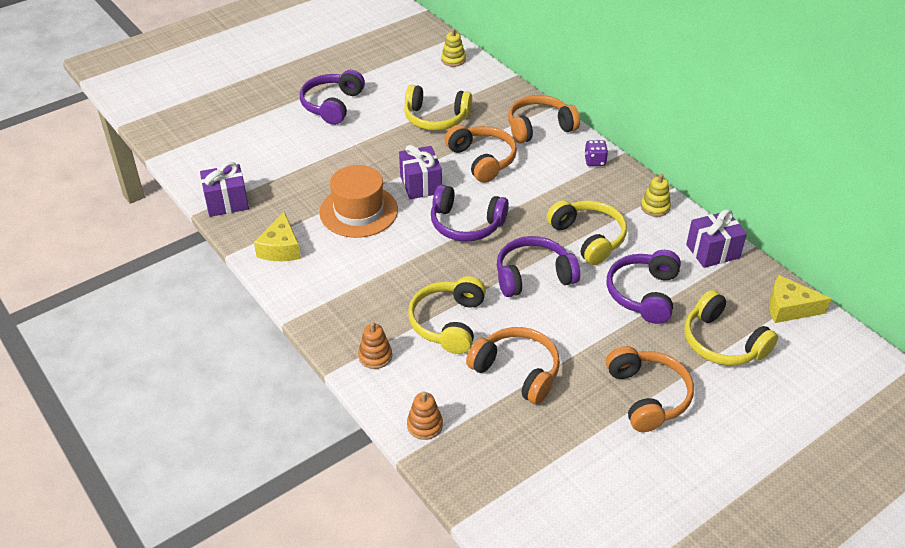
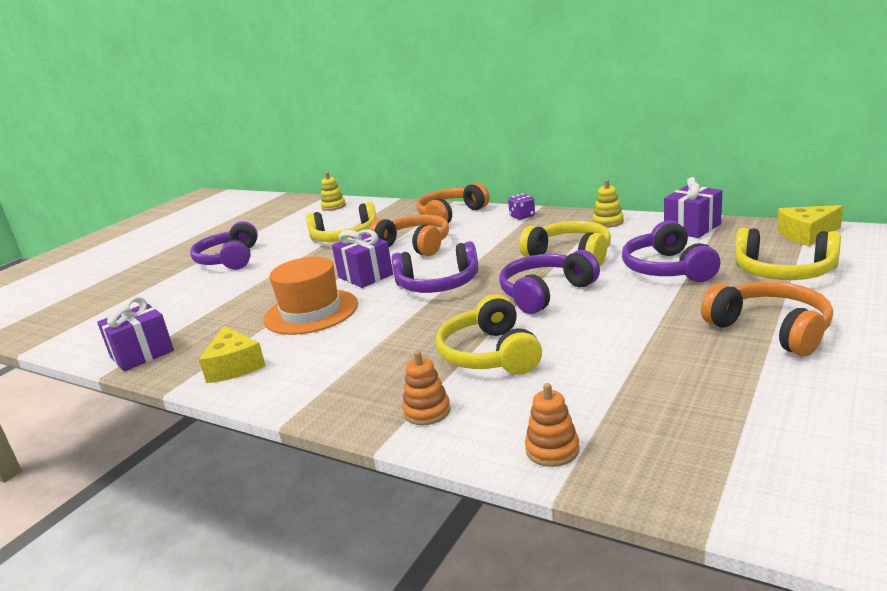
camera: 20 degrees left, 20 degrees down
orange headphones [466,327,560,405] -> none

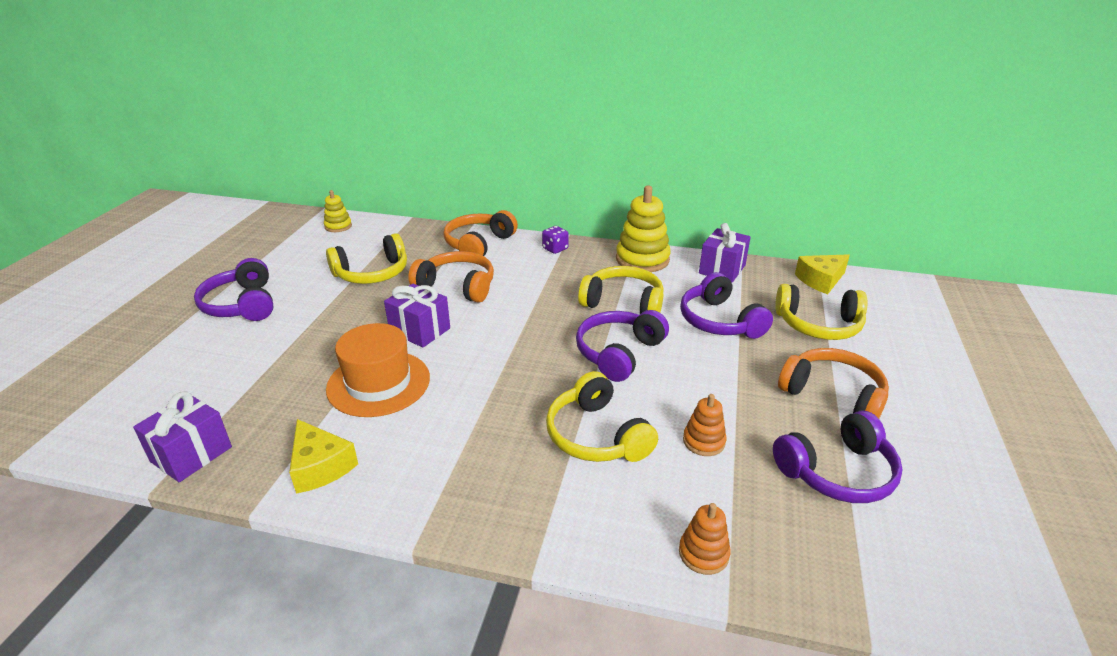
camera: 20 degrees left, 10 degrees up
purple headphones [392,241,478,293] -> purple headphones moved to [773,411,903,503]
orange stacking toy [402,351,451,425] -> orange stacking toy moved to [683,394,726,456]
yellow stacking toy [593,180,624,228] -> yellow stacking toy [616,186,671,272], size x1.86

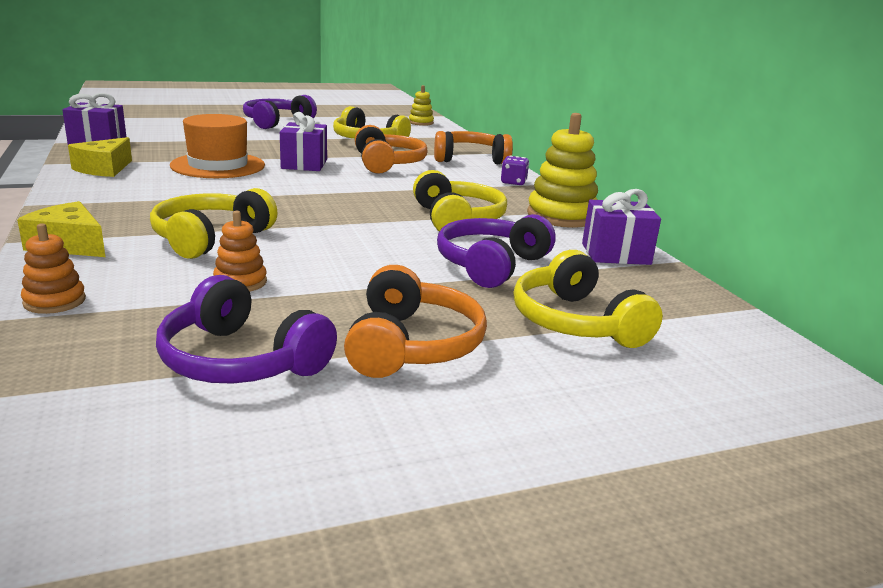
camera: 55 degrees right, 10 degrees down
purple headphones [576,310,669,382] -> none
yellow cheese [795,254,850,294] -> yellow cheese moved to [17,201,105,257]

